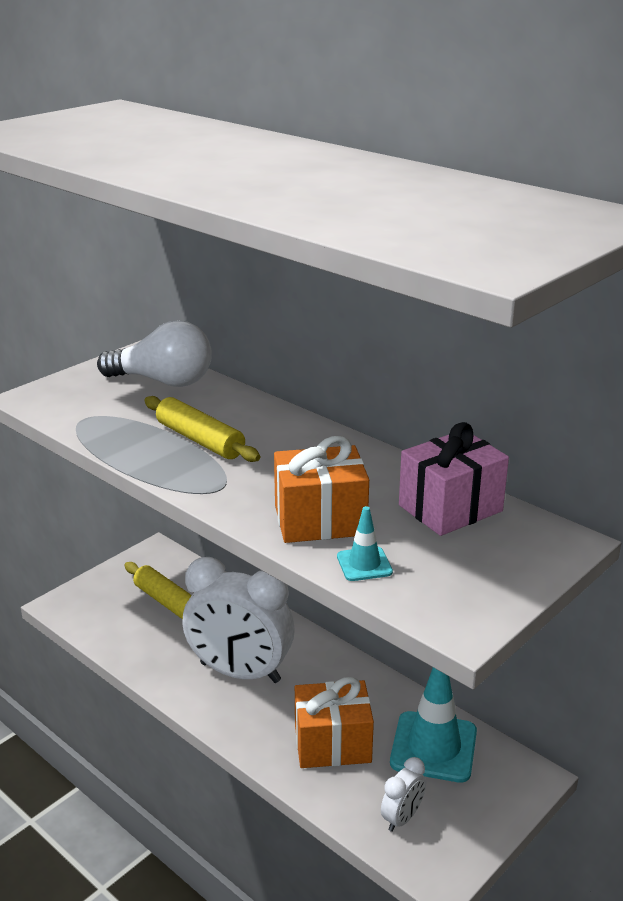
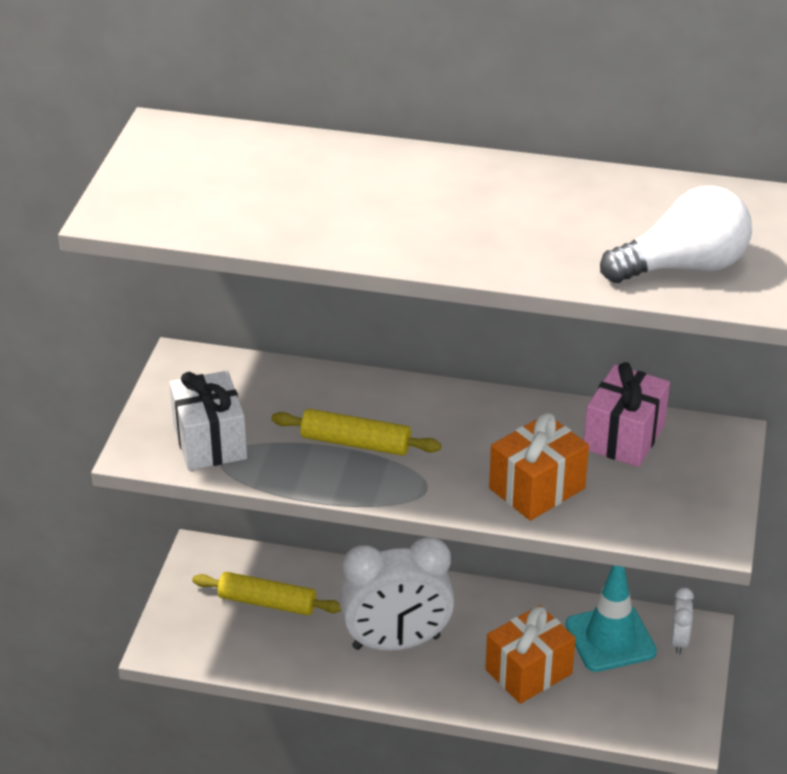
camera: 30 degrees left, 10 degrees up
white light bulb [97,320,212,387] -> white light bulb moved to [600,186,752,283]
turquoise traffic cone [337,506,393,581] -> none
white clock [381,757,426,832] -> white clock moved to [671,588,694,654]
none -> white gift [169,371,247,470]

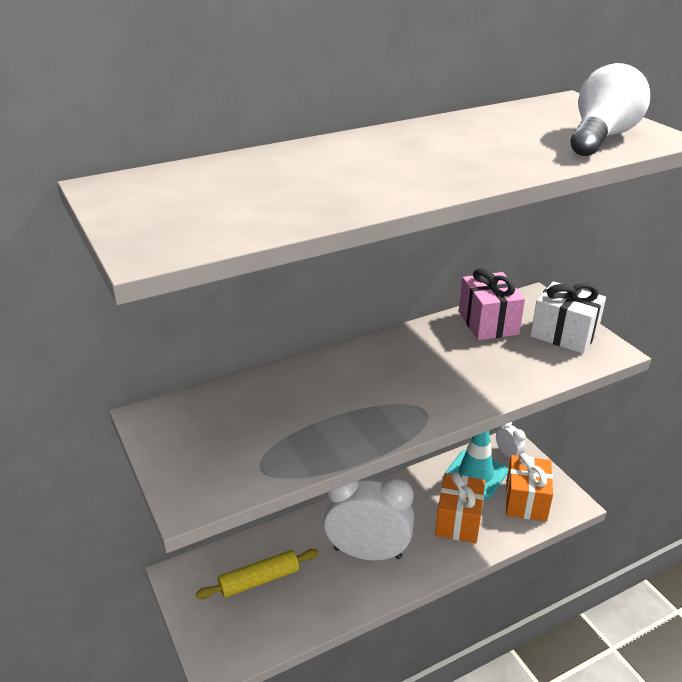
camera: 40 degrees left, 5 degrees down
white gift [169,371,247,470] -> white gift moved to [530,281,606,354]
yellow rolling pin [271,409,441,456] -> none
white clock [339,537,455,651] -> white clock turned 120 degrees counterclockwise [323,478,414,561]
orange gift [489,413,589,521] -> orange gift moved to [506,453,553,521]

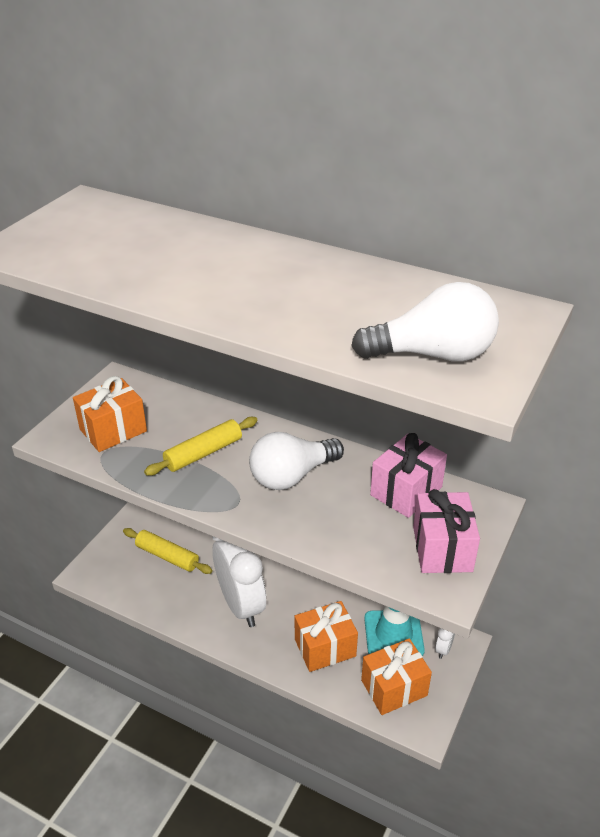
camera: 55 degrees right, 5 degrees up
white gift [530,281,606,354] -> pink gift [413,489,480,573]
none -> orange gift [73,376,147,452]
none -> yellow rolling pin [144,417,258,476]
none -> white light bulb [249,432,344,490]

